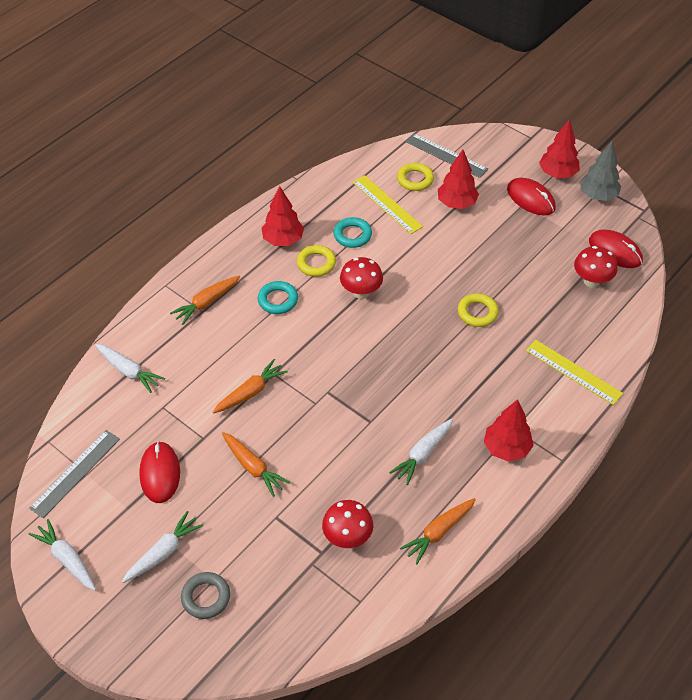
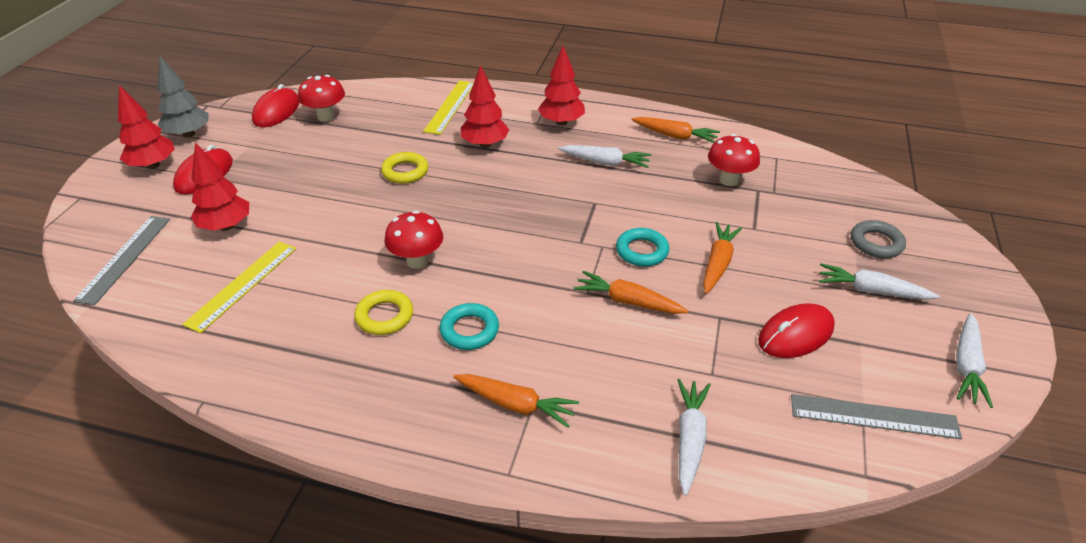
camera: 115 degrees left, 10 degrees down
red tree [261,186,304,246] -> red tree moved to [461,65,509,148]
turquoise ring [333,217,372,248] -> turquoise ring moved to [616,228,669,267]
yellow ring [397,163,434,191] -> none

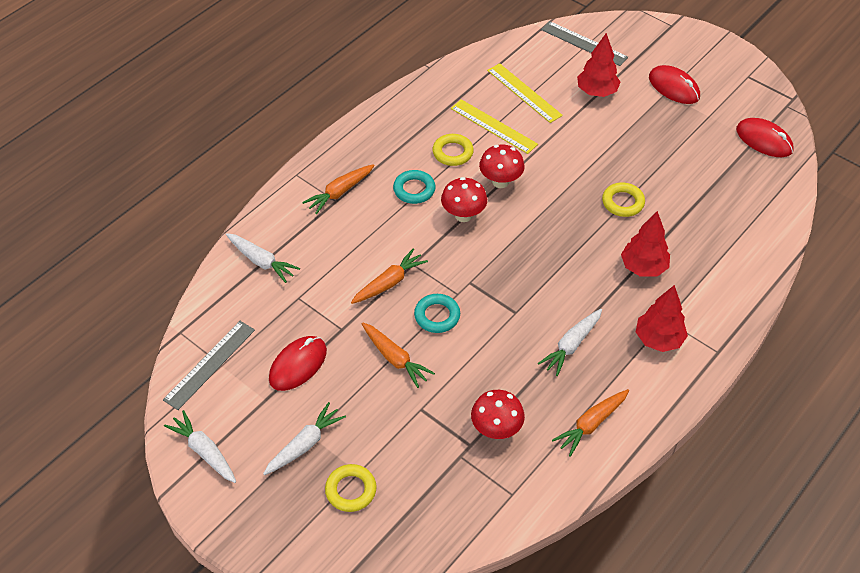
camera: 115 degrees right, 10 degrees up
red tree [118,85,175,169] -> none
grey tree [157,56,209,138] -> none
red mushroom [298,75,345,122] -> red mushroom moved to [441,177,487,222]
yellow ruler [423,81,474,135] -> yellow ruler moved to [451,99,538,154]
red mouse [758,303,835,358] -> red mouse turned 45 degrees clockwise [269,336,327,391]
grey ring [851,220,906,258] -> yellow ring [325,464,377,512]

